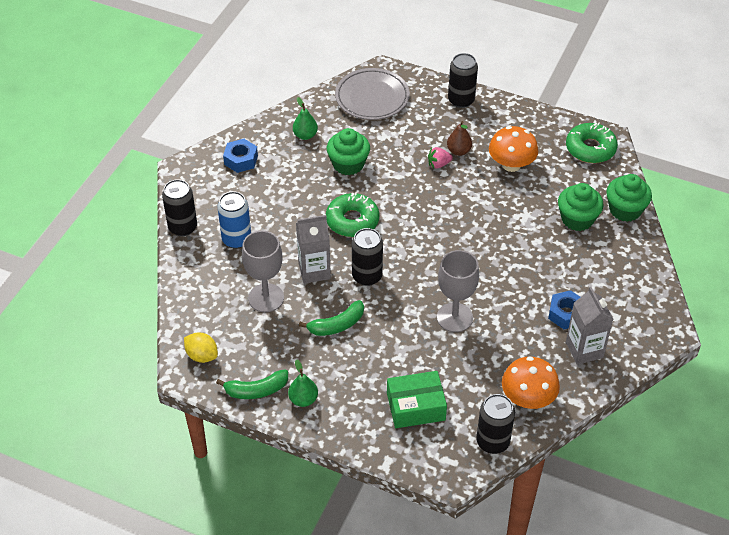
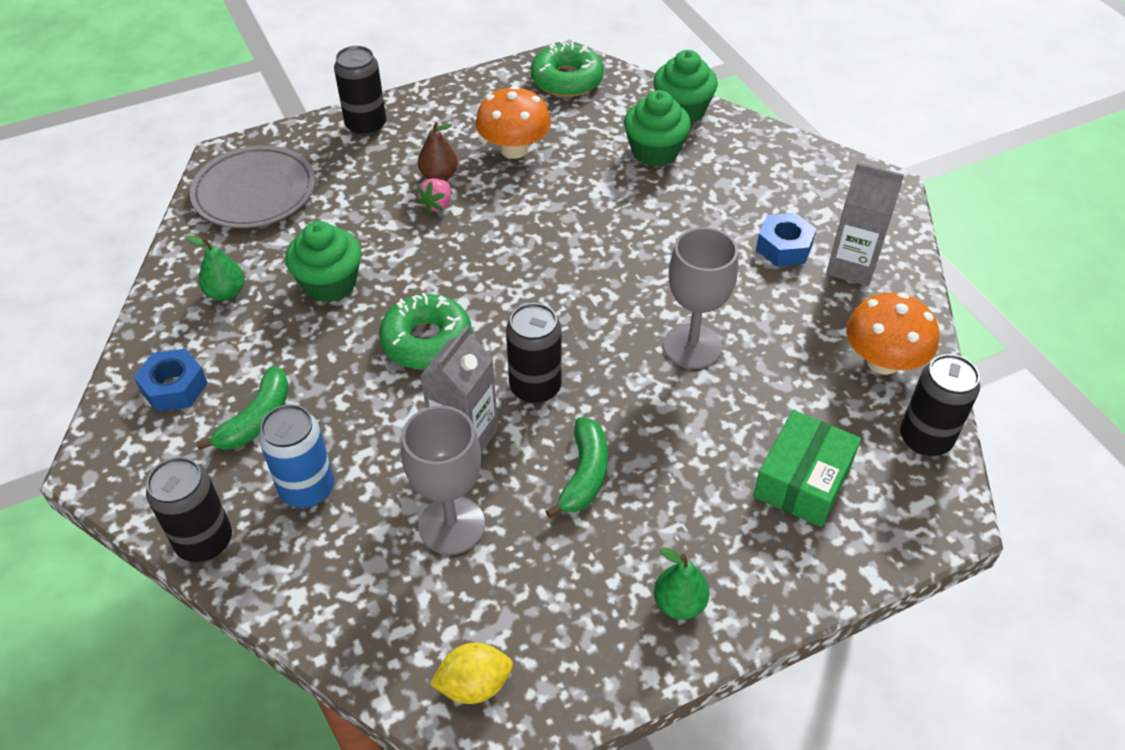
camera: 50 degrees left, 0 degrees up
green banana [216,369,288,399] -> green banana moved to [196,366,289,450]

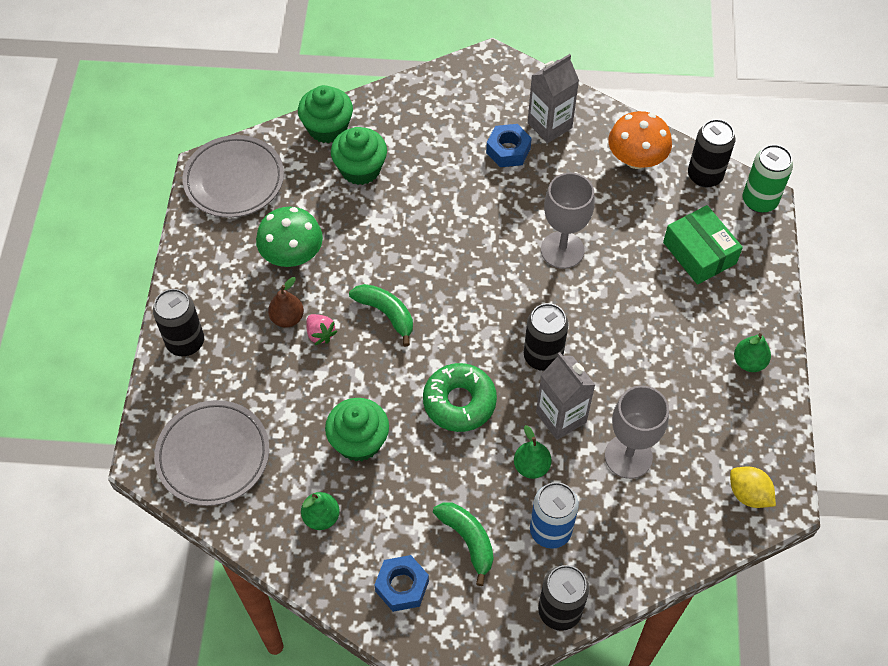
camera: 60 degrees left, 10 degrees up
yellow lemon [430,643,513,704] -> yellow lemon turned 60 degrees counterclockwise [730,466,776,508]
orange mushroom [475,86,551,159] -> green mushroom [256,207,323,267]
green donut [531,42,604,97] -> grey plate [183,135,284,218]
green banana [545,417,608,518] -> green banana moved to [349,284,413,346]
none -> green pear [514,425,551,479]
none -> green can [743,145,793,213]

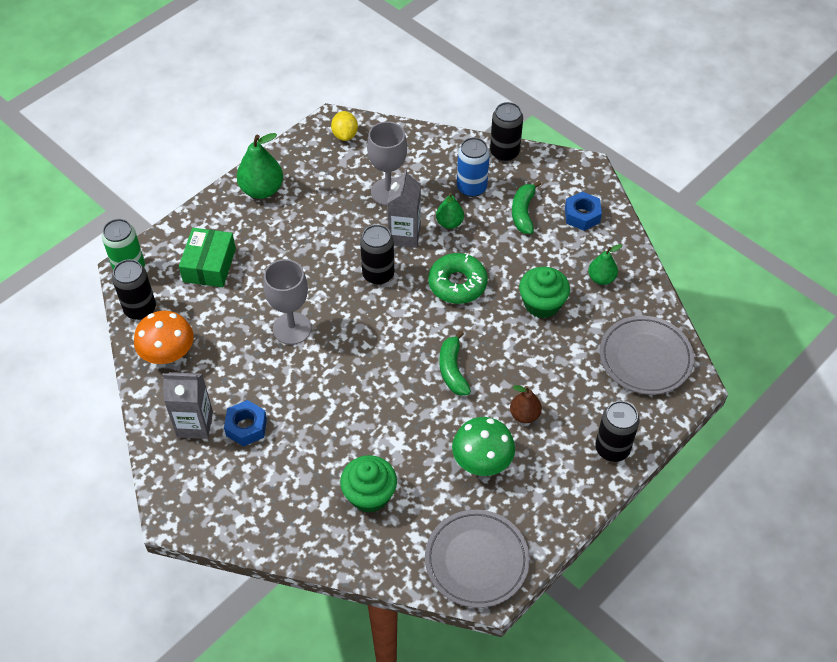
camera: 140 degrees left, 5 degrees down
green cupcake [298,85,353,143] -> none
pink strawberry [306,314,338,345] -> none
green pear [734,333,771,372] -> green pear [237,133,283,199], size x1.66

